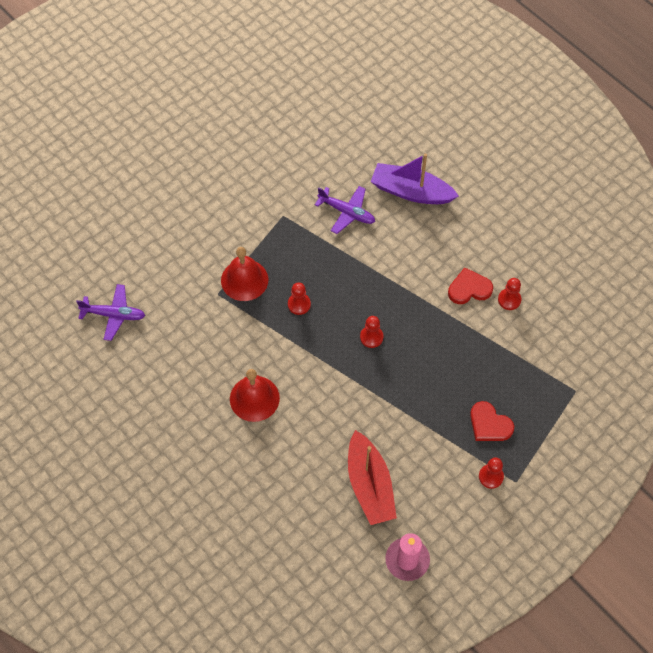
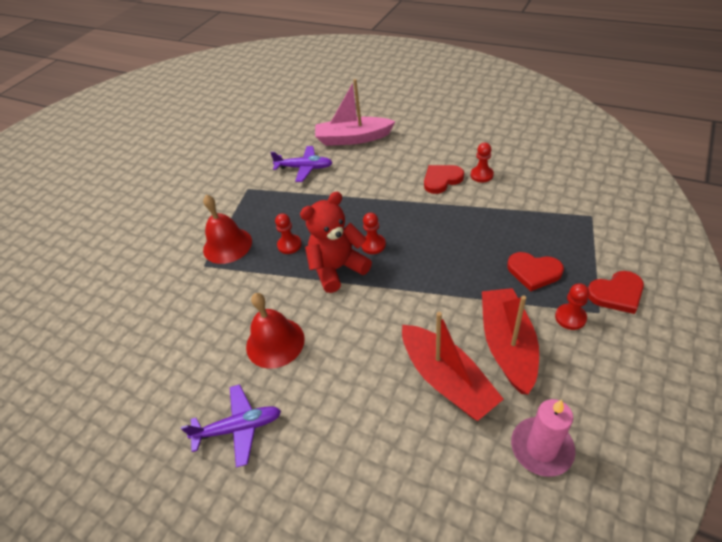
camera: 15 degrees left, 15 degrees down
purple plane [76,284,145,341] -> purple plane moved to [181,384,281,468]
purple boat [370,153,459,204] -> pink boat [315,79,396,146]
none -> red teddy bear [300,192,372,293]
none -> red boat [482,288,539,394]
none -> red heart [588,271,644,314]

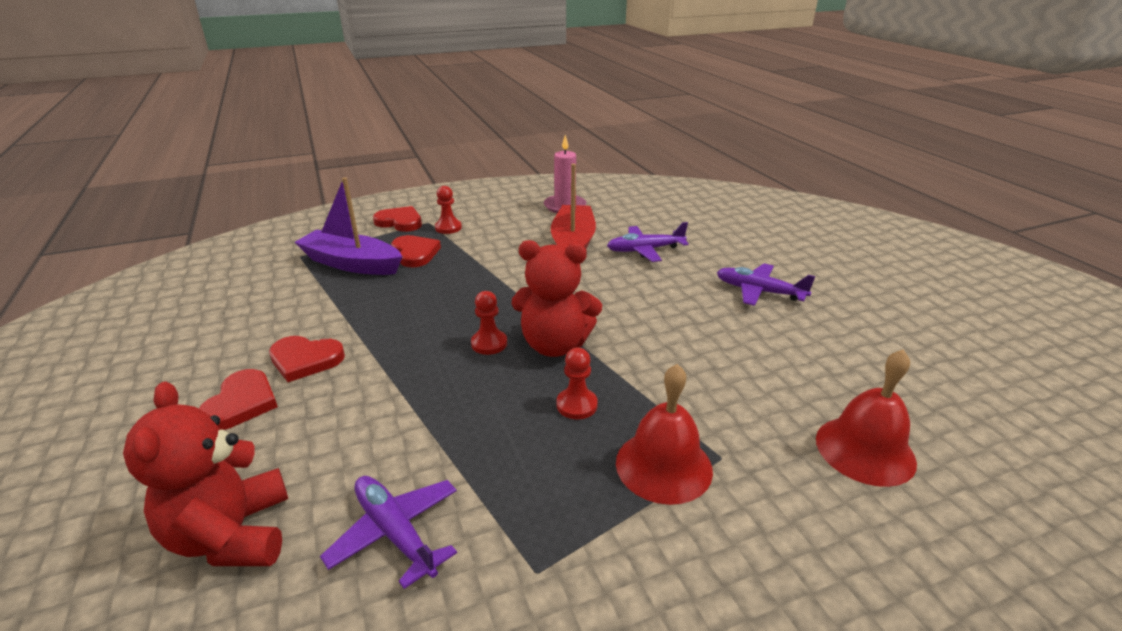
camera: 145 degrees left, 15 degrees down
red bell [246,293,305,369] -> red bell moved to [816,349,917,487]
pink boat [315,79,396,146] -> red teddy bear [123,382,288,566]
red pawn [471,143,494,183] -> none
red boat [482,288,539,394] -> none
none -> red heart [199,369,278,430]
none -> purple boat [295,177,402,275]
none -> purple plane [607,222,689,262]

